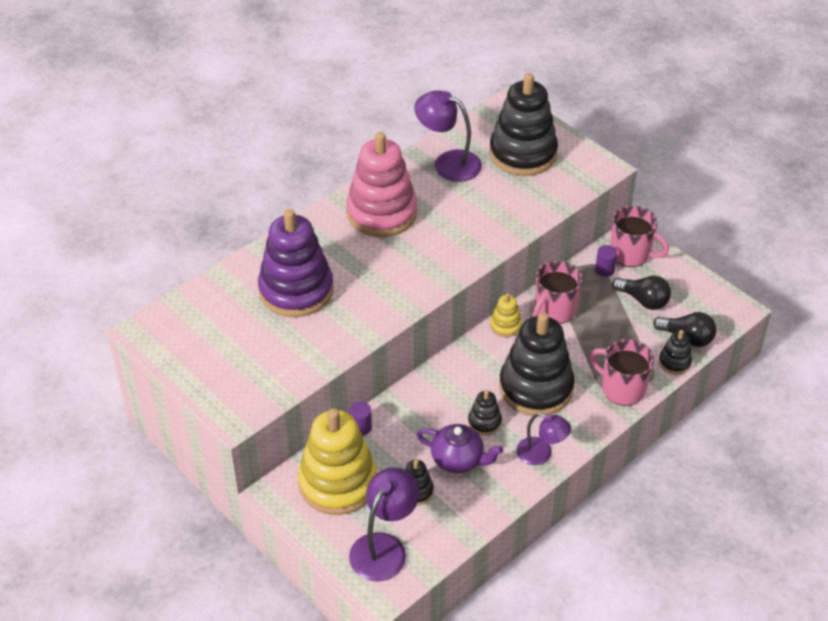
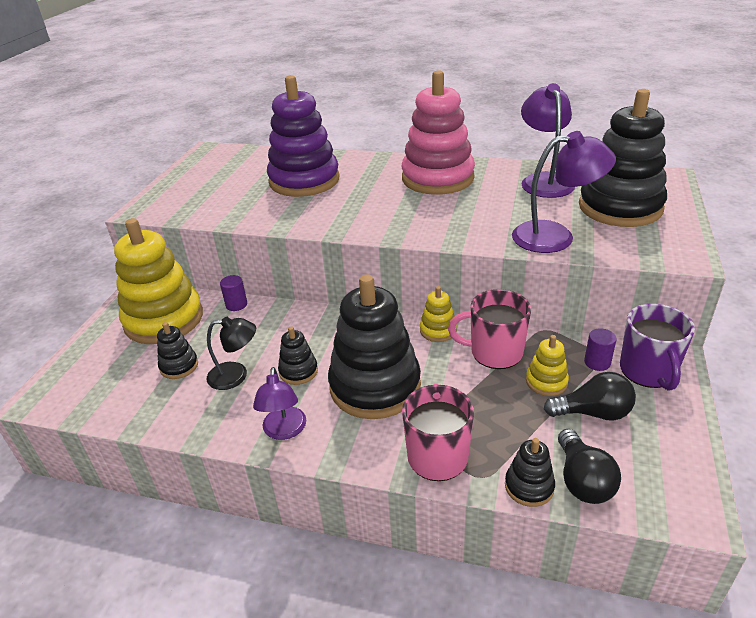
camera: 60 degrees right, 10 degrees down
purple lamp [349,467,419,582] -> purple lamp moved to [512,131,616,253]
purple teapot [417,424,503,473] -> black lamp [206,317,256,390]
pink mug [610,206,669,267] -> purple mug [620,304,695,391]
black light bulb [612,276,671,310] -> black light bulb turned 90 degrees counterclockwise [544,372,636,421]
none -> yellow stacking toy [526,335,569,396]

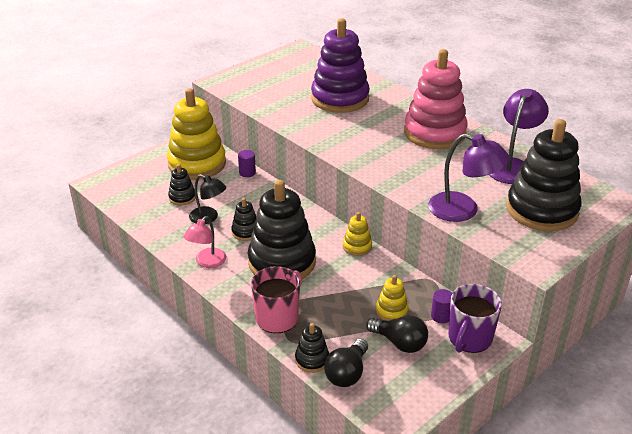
camera: 30 degrees right, 0 degrees up
purple lamp [253,367,306,440] -> pink lamp [184,216,227,268]
pink mug [448,289,531,369] -> none

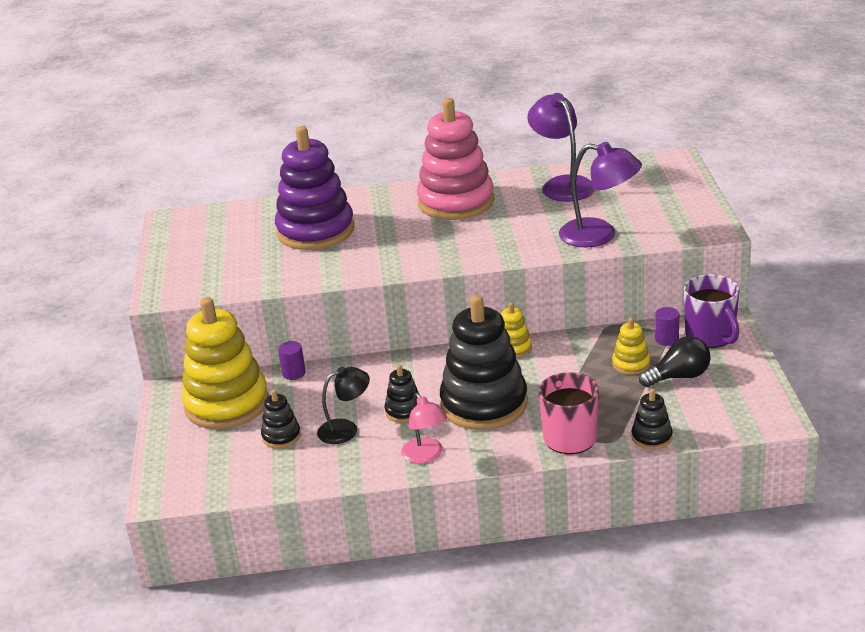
camera: 50 degrees left, 5 degrees down
black light bulb [324,339,368,387] -> none
purple lamp [428,134,510,222] -> purple lamp turned 45 degrees clockwise [559,142,642,248]
black stacking toy [507,119,581,231] -> none

